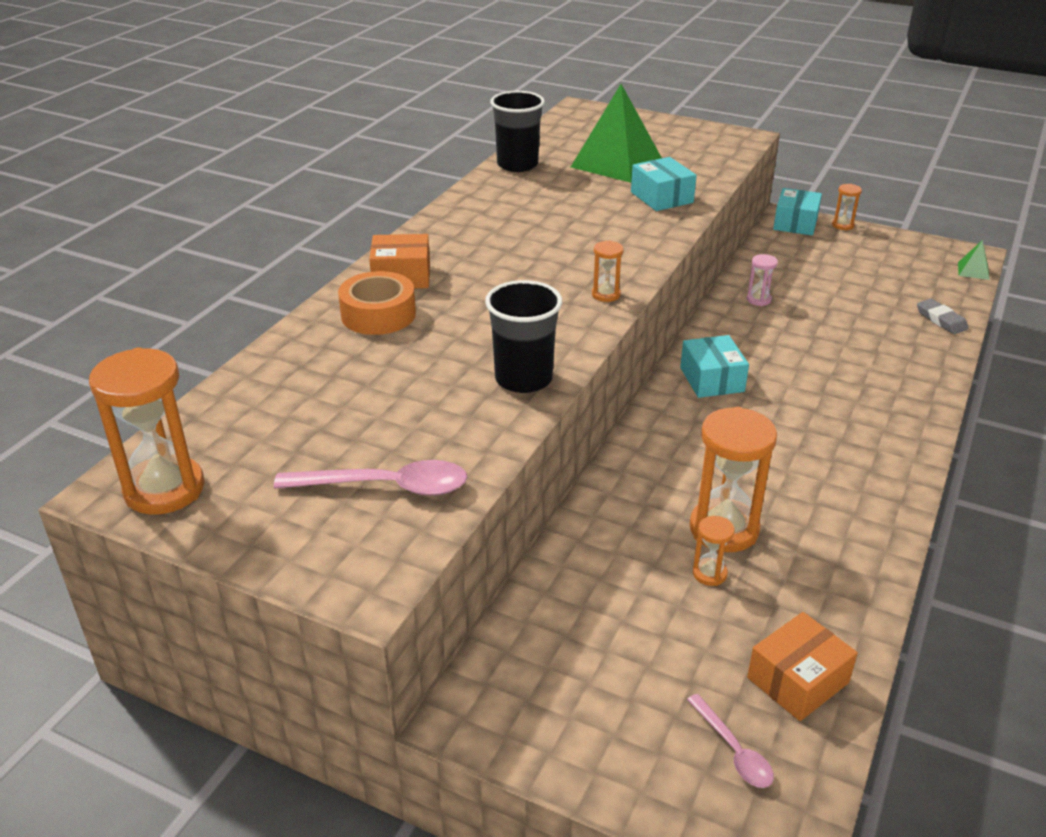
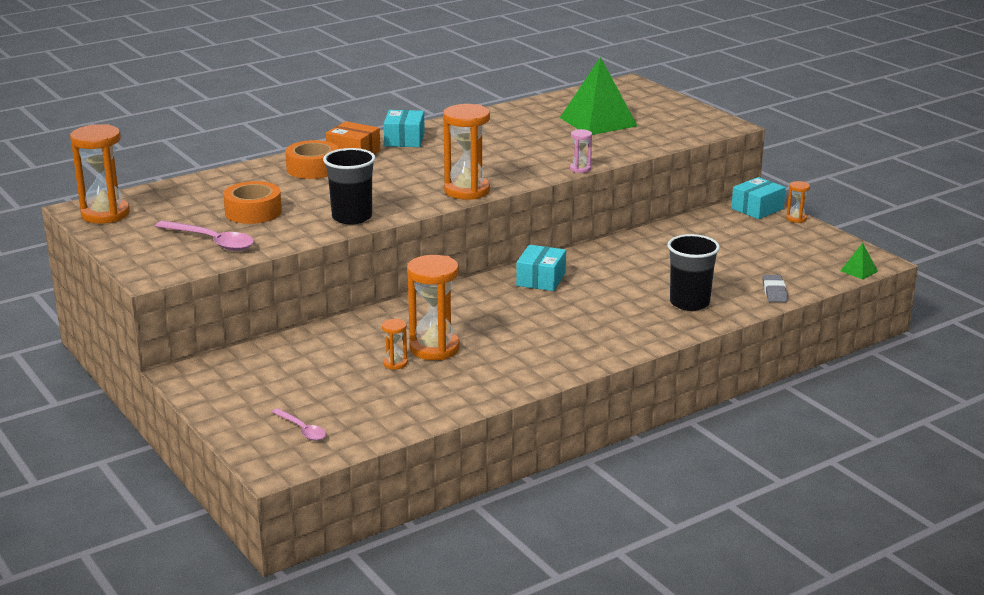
camera: 30 degrees right, 10 degrees down
black cup [490,91,545,172] -> black cup moved to [668,234,720,311]
orange hourglass [592,240,624,302] -> orange hourglass [443,104,490,200], size x2.11
turquoise box [631,157,697,211] -> turquoise box moved to [384,110,425,147]
pink spoon [687,694,774,788] -> pink spoon turned 45 degrees counterclockwise [272,408,326,441]
pink hourglass [747,254,778,306] -> pink hourglass moved to [570,129,592,173]
orange box [747,612,858,721] -> none
none -> orange tape [223,181,282,224]

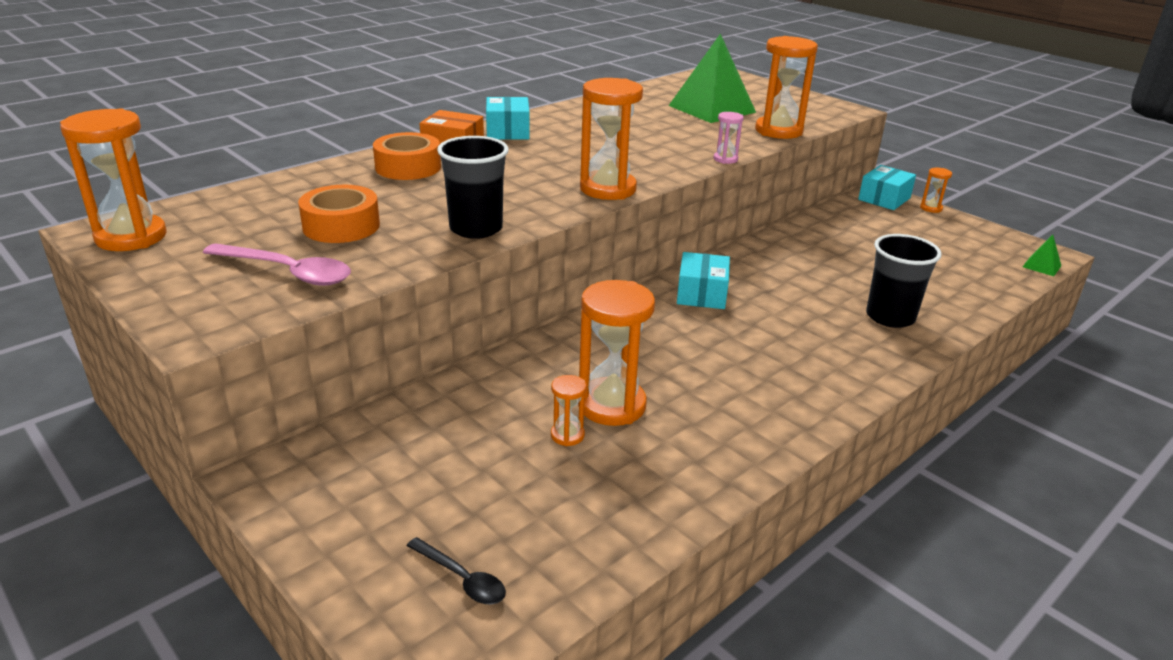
camera: 10 degrees left, 5 degrees up
pink spoon [272,408,326,441] -> black spoon [407,537,506,604]
grey eraser [763,275,788,302] -> none
none -> orange hourglass [755,36,818,139]

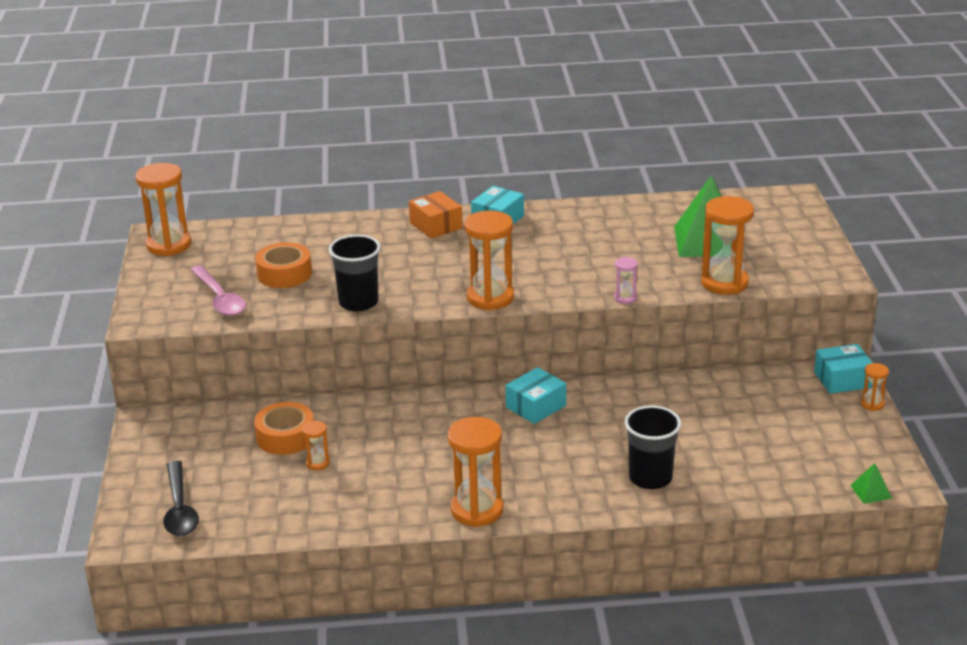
camera: 40 degrees right, 0 degrees up
orange tape [373,132,441,180] -> orange tape moved to [254,402,314,455]
black spoon [407,537,506,604] -> black spoon [163,461,199,536], size x1.69
orange hourglass [578,280,655,426] -> orange hourglass moved to [448,417,504,527]

